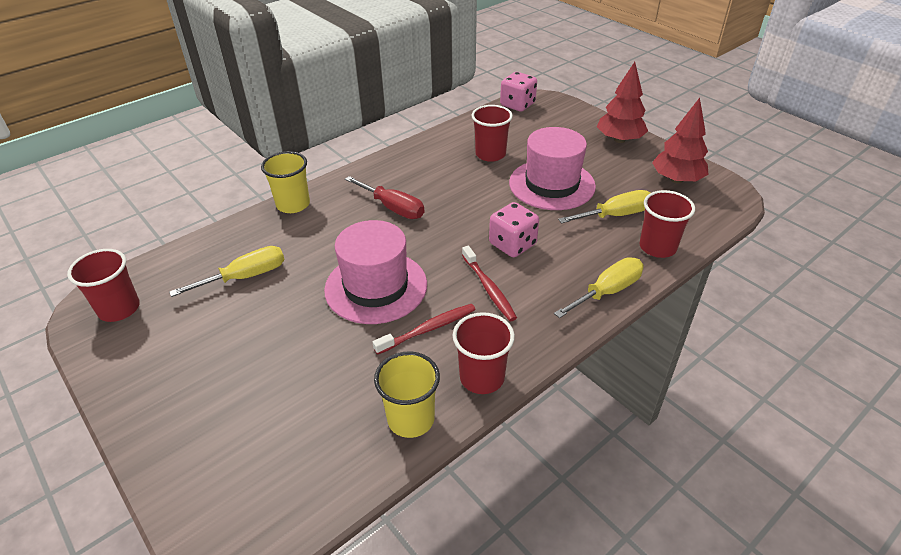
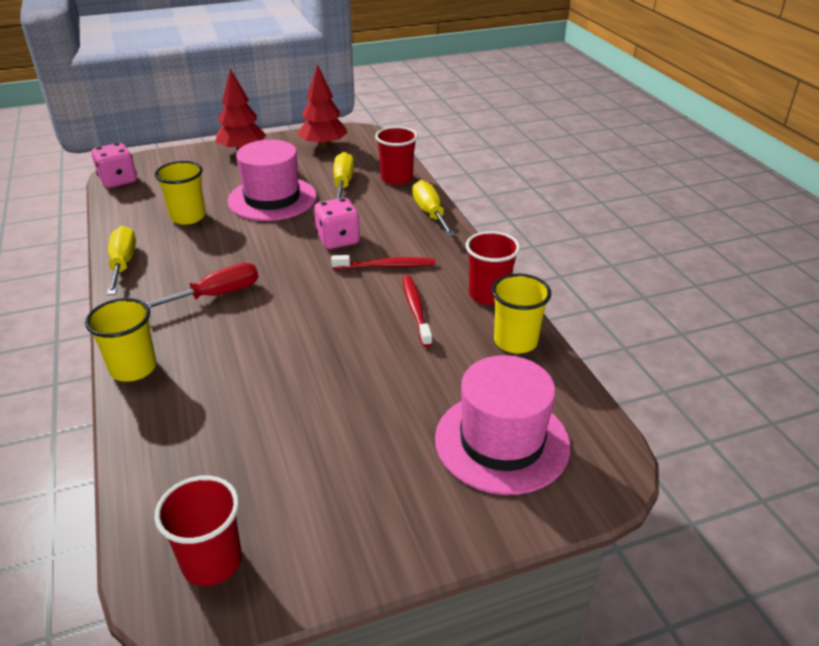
camera: 70 degrees left, 5 degrees down
yellow screwdriver [169,246,285,297] -> yellow screwdriver moved to [107,226,136,295]
pink hat [324,220,427,324] -> pink hat moved to [435,355,570,495]
red cup [472,105,513,162] -> yellow cup [155,161,205,225]

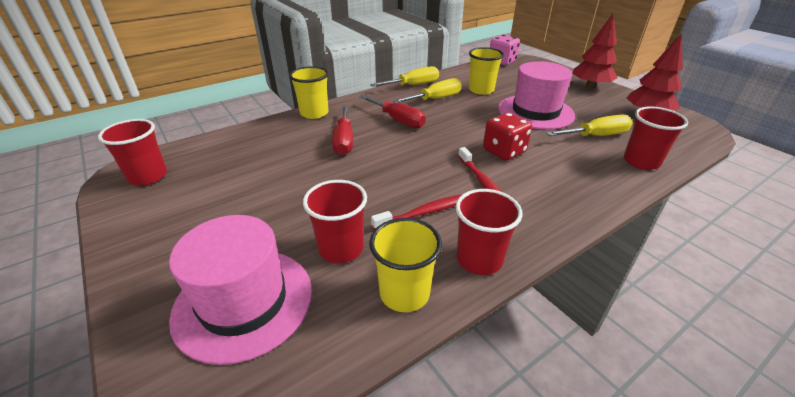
camera: 75 degrees right, 0 degrees up
pink dice [314,198,360,249] -> red dice [483,113,532,161]
yellow screwdriver [412,180,455,236] -> yellow screwdriver moved to [393,78,462,103]
none -> red cup [303,180,367,263]
none -> red screwdriver [332,105,353,155]

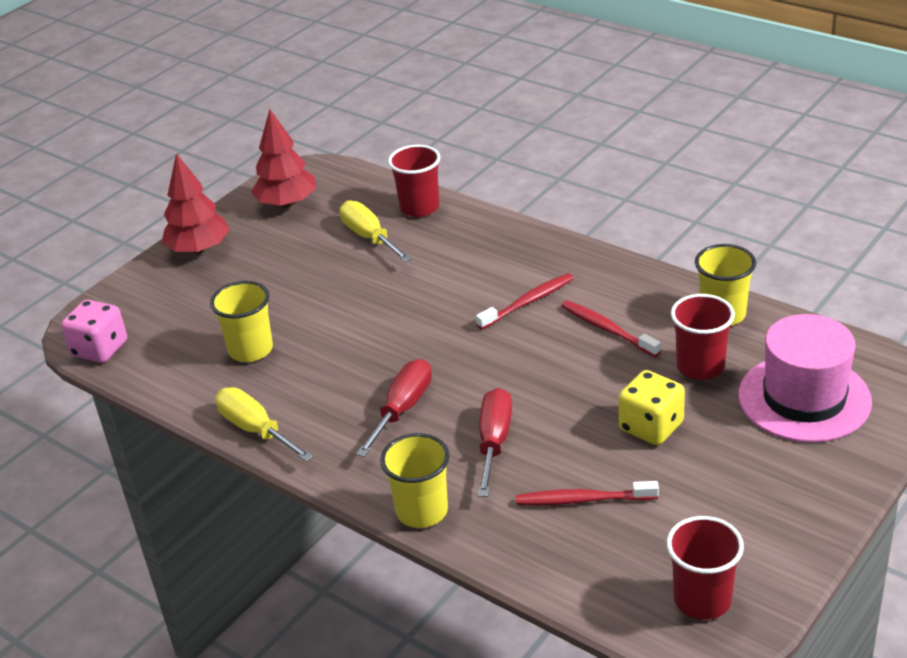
camera: 105 degrees left, 0 degrees up
red screwdriver [332,105,353,155] -> red screwdriver turned 60 degrees counterclockwise [478,388,512,497]
yellow screwdriver [393,78,462,103] -> none
red cup [456,189,522,275] -> none
red dice [483,113,532,161] -> none
pink hat [498,61,575,130] -> none
none -> red toothbrush [516,481,659,505]
none -> yellow dice [619,370,685,445]

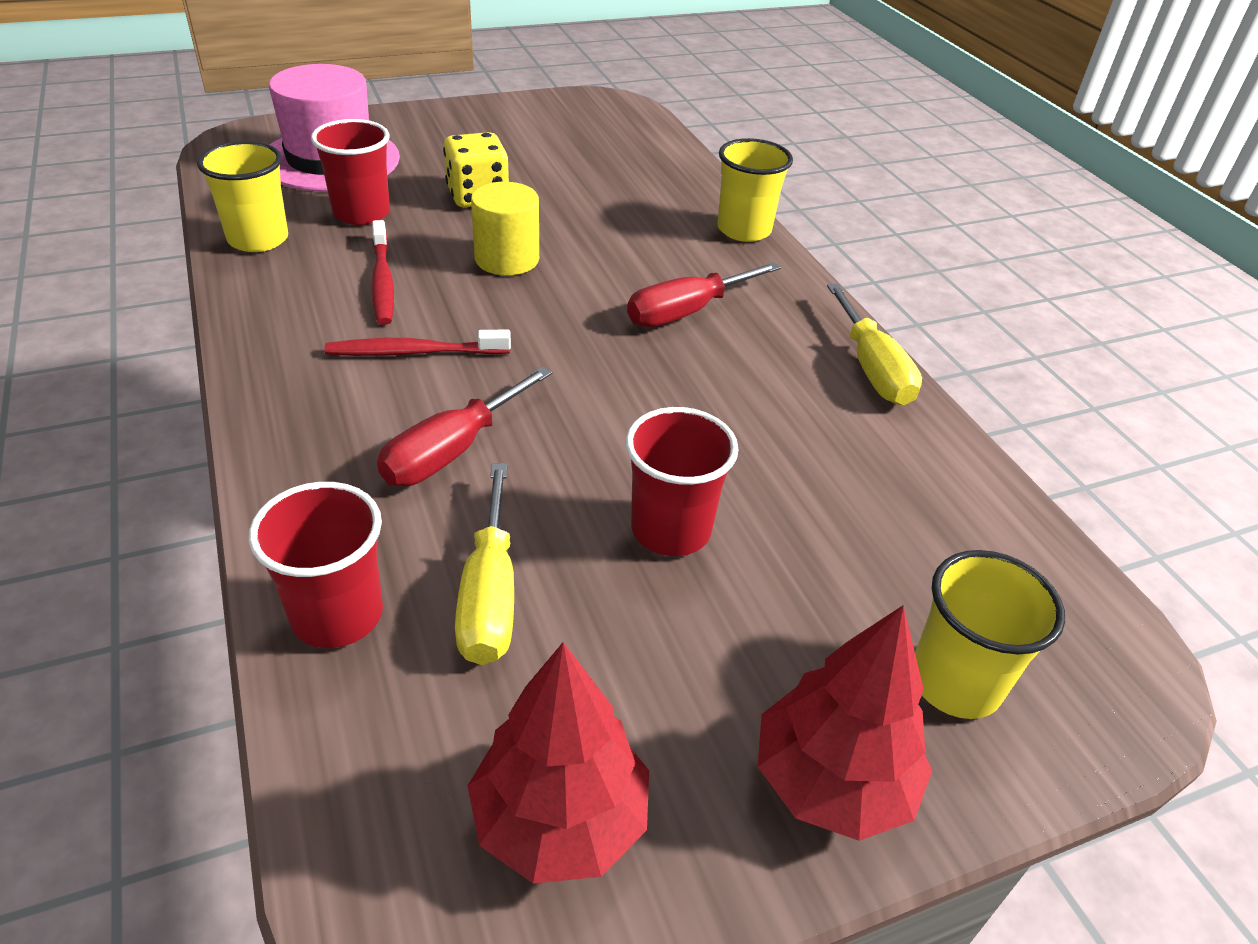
camera: 155 degrees left, 5 degrees up
pink dice [61,300,127,363] -> none
yellow cup [210,281,273,362] -> yellow cup moved to [915,550,1065,719]
red screwdriver [478,388,512,497] -> red screwdriver moved to [377,366,552,486]
red toothbrush [516,481,659,505] -> none
red cup [666,516,744,620] -> red cup moved to [626,407,739,556]
none -> yellow cylinder [471,182,539,275]

